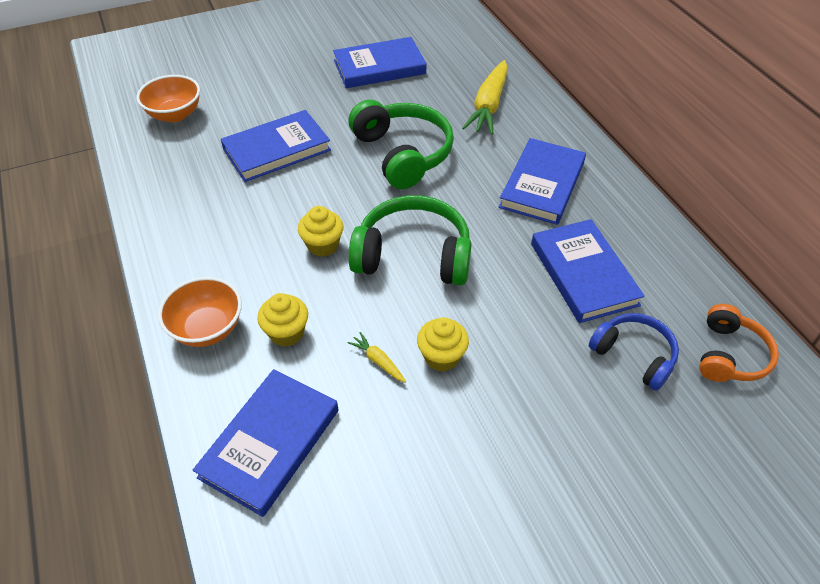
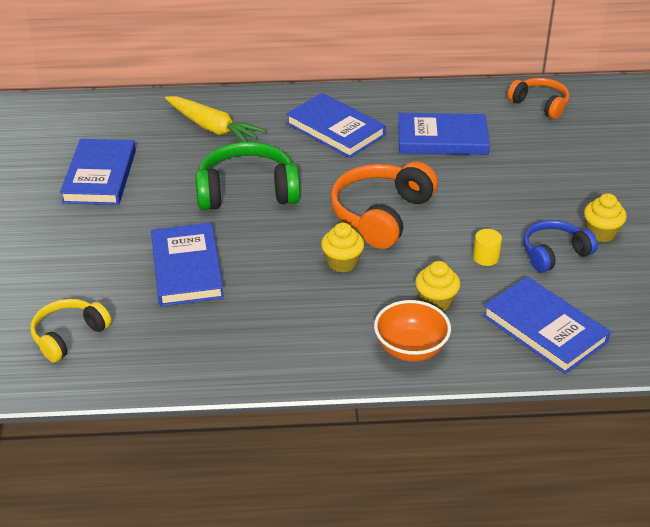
camera: 70 degrees left, 10 degrees down
orange bowl [137,75,200,122] -> yellow headphones [31,299,111,362]
yellow carrot [347,332,406,383] -> yellow cylinder [473,229,502,266]
green headphones [348,195,472,285] -> orange headphones [330,161,438,249]
yellow cupcake [417,317,469,372] -> yellow cupcake moved to [584,193,627,242]
blue headphones [589,313,679,391] -> blue headphones moved to [523,220,598,272]

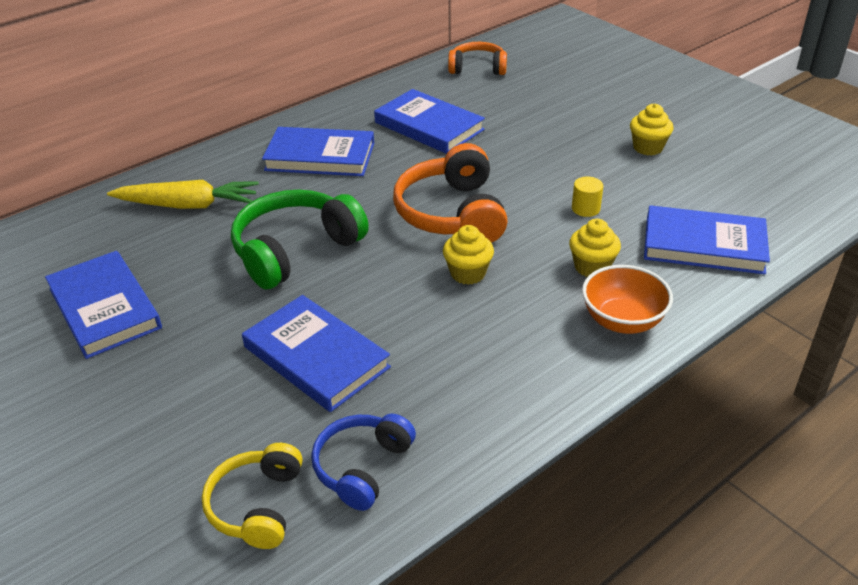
camera: 35 degrees left, 0 degrees up
blue book [398,113,490,155] -> blue book turned 75 degrees clockwise [374,89,485,154]
blue headphones [523,220,598,272] -> blue headphones moved to [311,414,416,511]

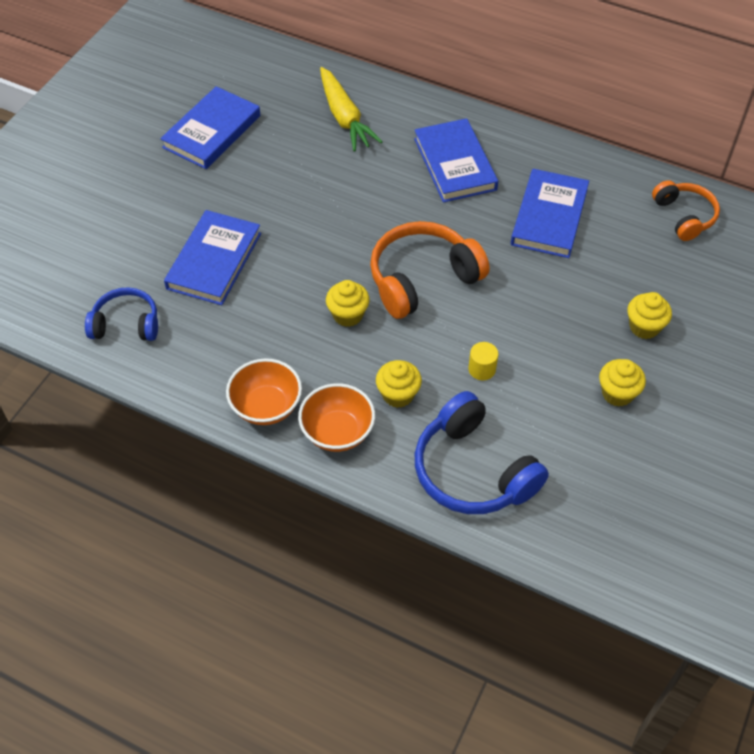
camera: 65 degrees right, 15 degrees up
yellow headphones [202,443,303,549] -> none
green headphones [231,190,369,290] -> none
blue book [644,205,770,274] -> blue headphones [415,391,549,514]
none -> orange bowl [226,358,302,425]
none -> yellow cupcake [627,292,672,339]

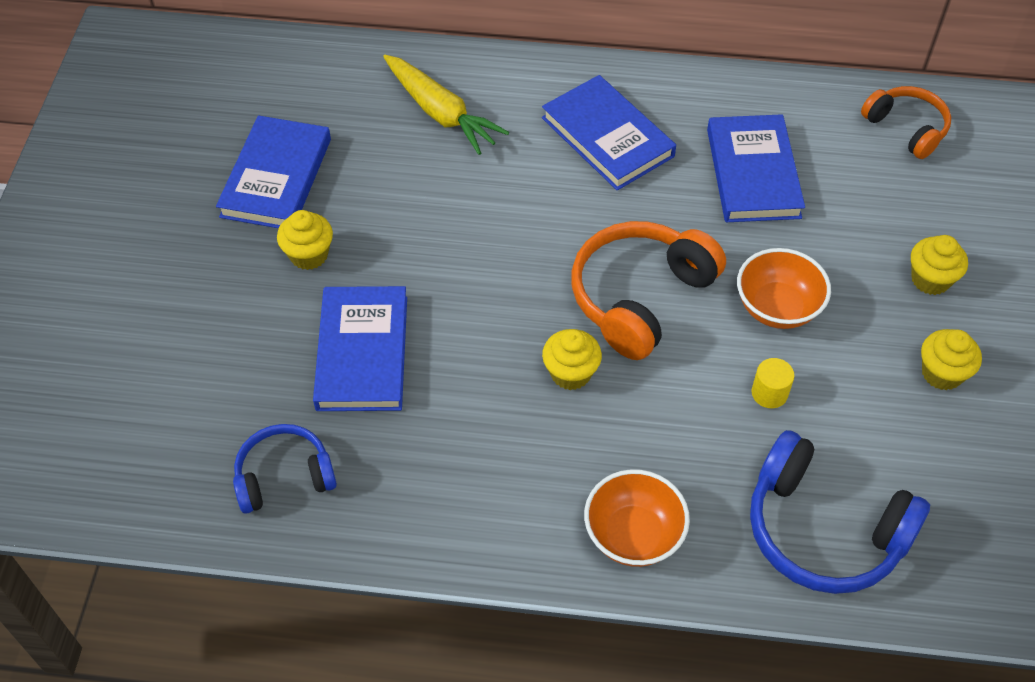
camera: 20 degrees left, 0 degrees up
orange bowl [226,358,302,425] -> orange bowl moved to [737,248,831,329]
yellow cupcake [376,360,422,408] -> yellow cupcake moved to [277,210,333,270]

